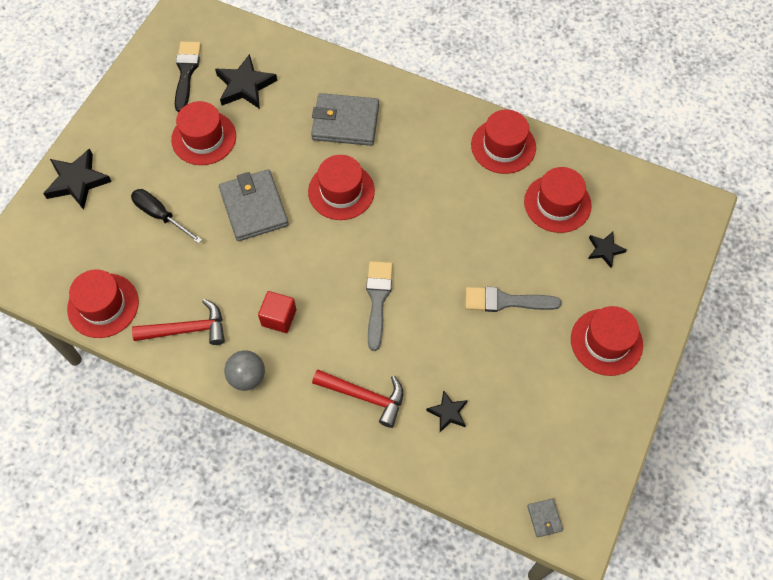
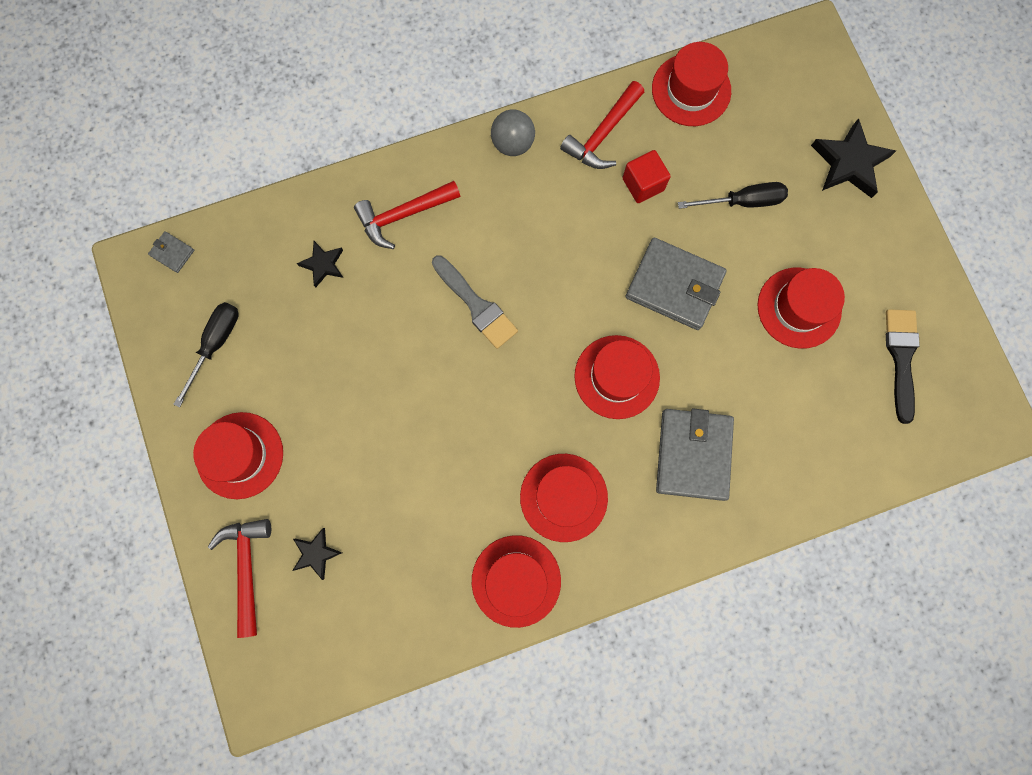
camera: 135 degrees right, 15 degrees up
black brush [175,41,201,112] -> black brush turned 135 degrees counterclockwise [886,309,920,424]
black star [215,54,277,109] -> none
red cube [258,291,296,333] -> red cube moved to [622,150,671,203]
grey wallet [311,93,379,146] -> grey wallet turned 45 degrees counterclockwise [656,409,734,501]
grey brush [465,287,562,312] -> none
red hat [524,167,592,233] -> red hat moved to [520,454,608,542]
none -> black screwdriver [173,302,239,407]
none -> red hammer [208,519,271,638]

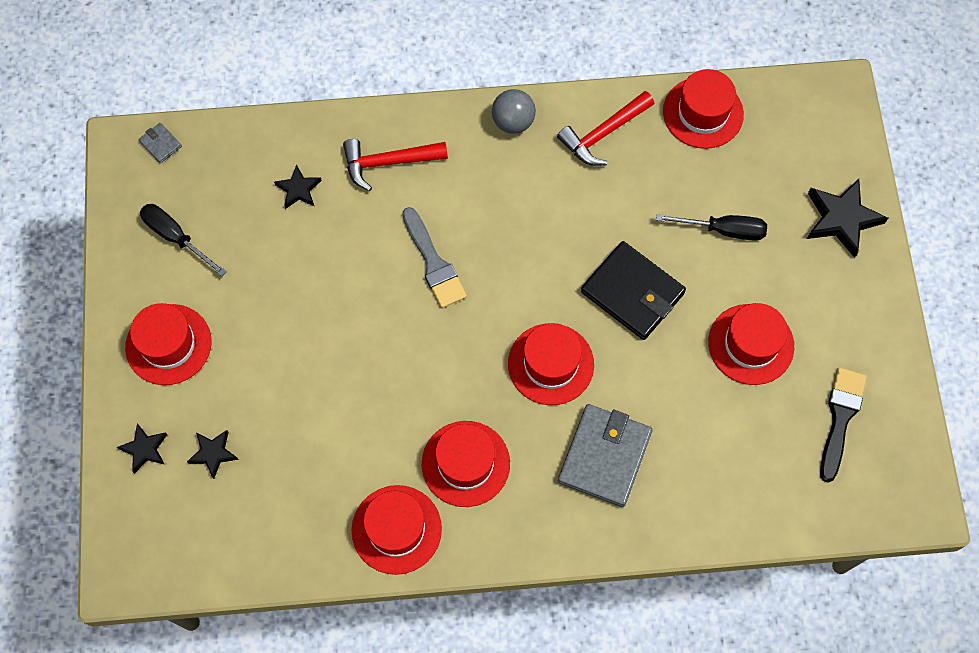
camera: 15 degrees right, 10 degrees down
black screwdriver [173,302,239,407] -> black screwdriver turned 90 degrees counterclockwise [140,204,227,276]
red hammer [208,519,271,638] -> black star [117,423,167,474]
red cube [622,150,671,203] -> none
grey wallet [625,238,727,330] -> black wallet [581,241,686,340]

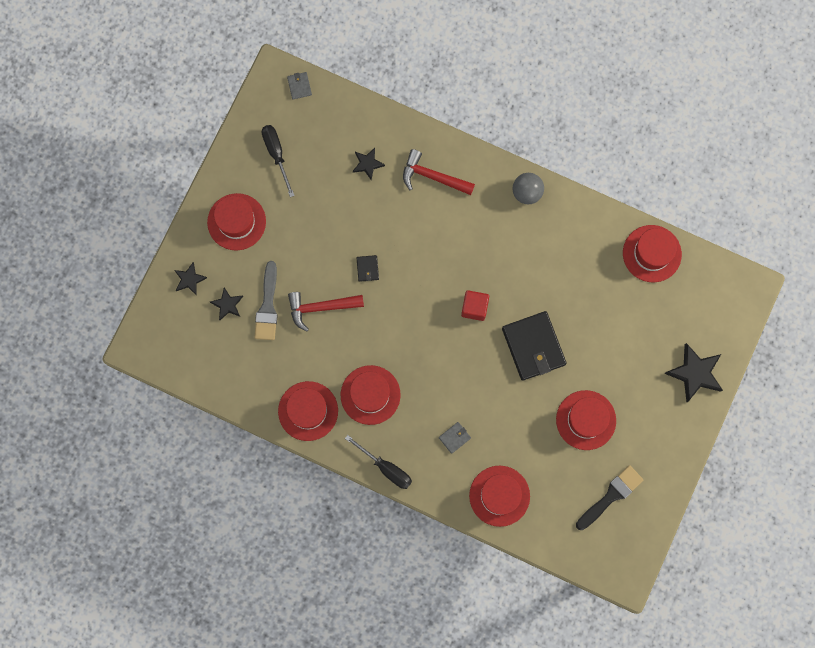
camera: 30 degrees right, 10 degrees up
grey brush [402,207,467,308] -> grey brush moved to [254,261,278,340]
red hat [508,323,594,405] -> red hat moved to [469,466,530,527]
red hammer [557,91,654,166] -> red hammer moved to [288,292,364,332]
grey wallet [558,404,653,507] -> grey wallet [439,422,471,454], size x0.44
black screwdriver [656,214,767,241] -> black screwdriver moved to [345,435,412,489]
none -> black wallet [357,255,379,282]
none -> red cube [461,290,489,321]

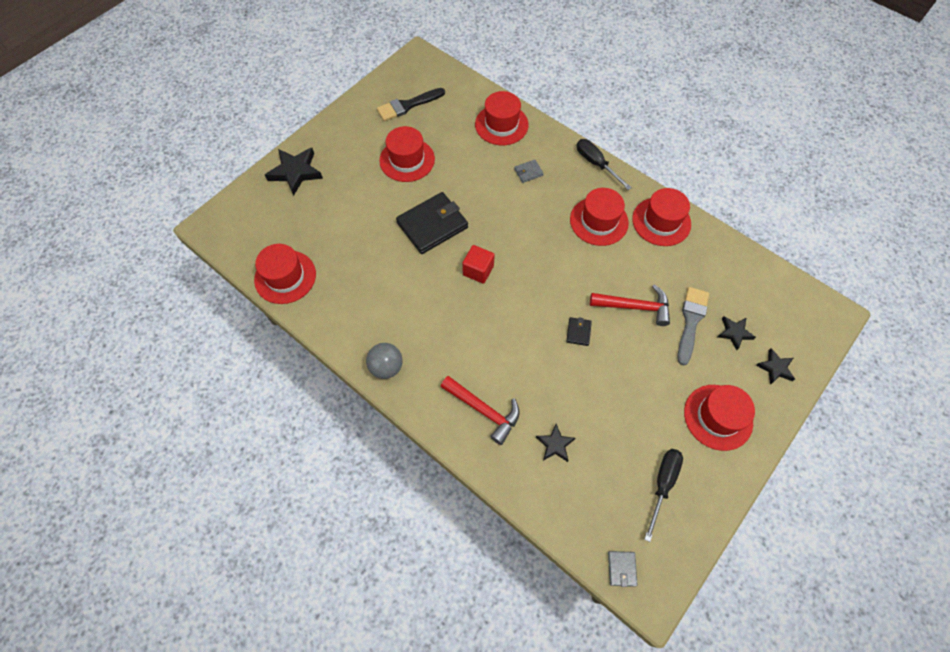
camera: 165 degrees left, 15 degrees down
black screwdriver [262,125,295,197] -> black screwdriver turned 150 degrees counterclockwise [644,449,683,542]
black wallet [502,311,566,381] -> black wallet turned 60 degrees clockwise [396,192,468,254]

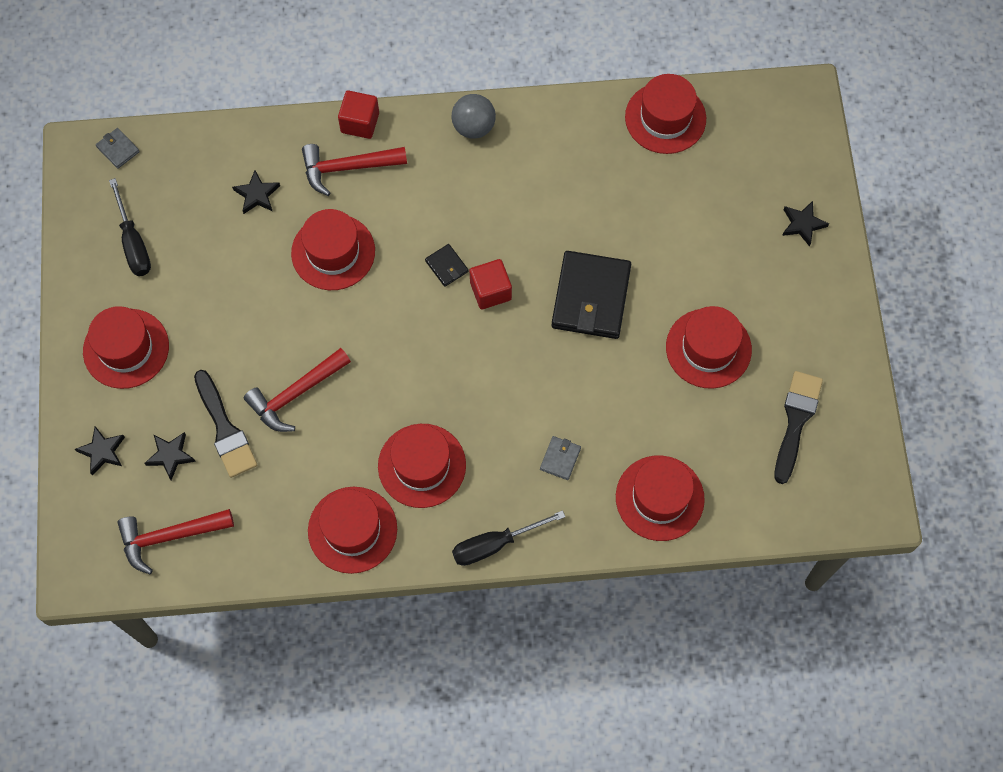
camera: 135 degrees right, 5 degrees up
black star [265,148,323,196] -> black star [782,201,829,247], size x0.58
black wallet [566,317,592,346] -> black wallet moved to [425,244,468,287]
black screwdriver [576,139,632,190] -> black screwdriver turned 150 degrees clockwise [452,510,565,566]
grey brush [677,287,709,365] -> black brush [194,370,257,478]
none -> red hammer [117,509,234,575]
none -> red hat [291,209,375,290]
none -> red cube [338,90,379,139]

